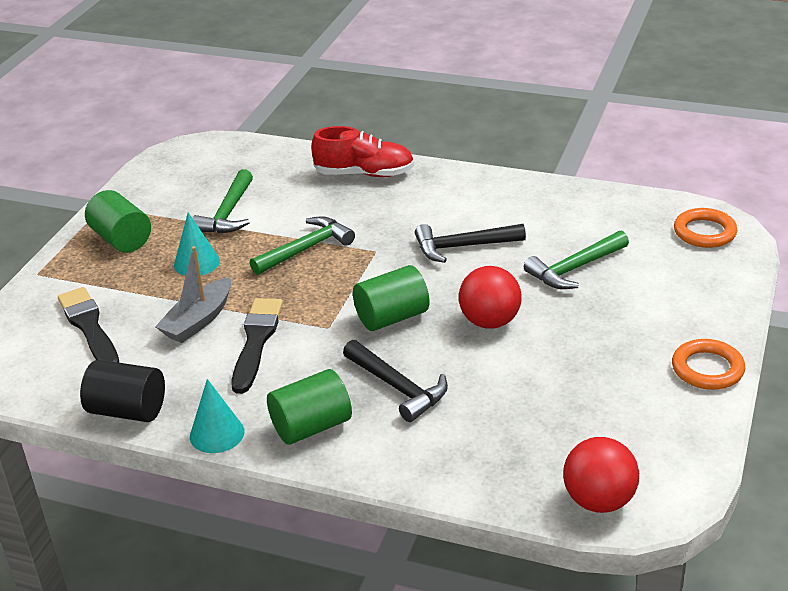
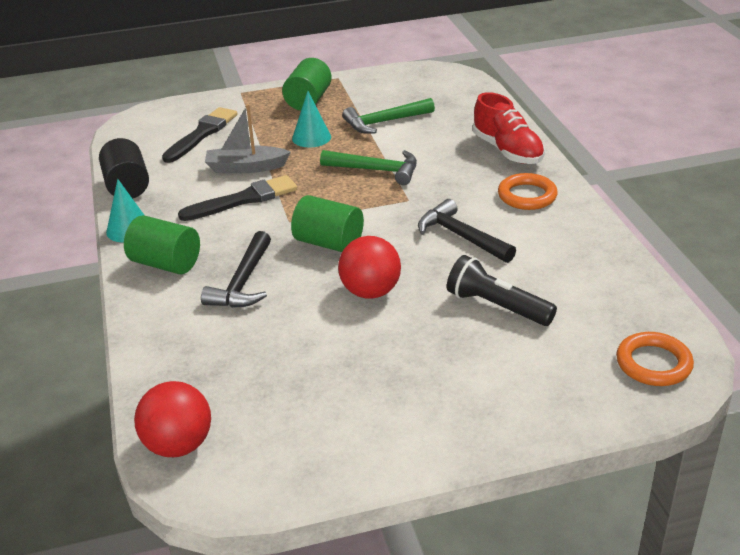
camera: 55 degrees right, 0 degrees up
green hammer [524,230,629,289] -> black flashlight [447,255,557,326]
orange ring [672,339,745,390] -> orange ring moved to [498,173,558,210]

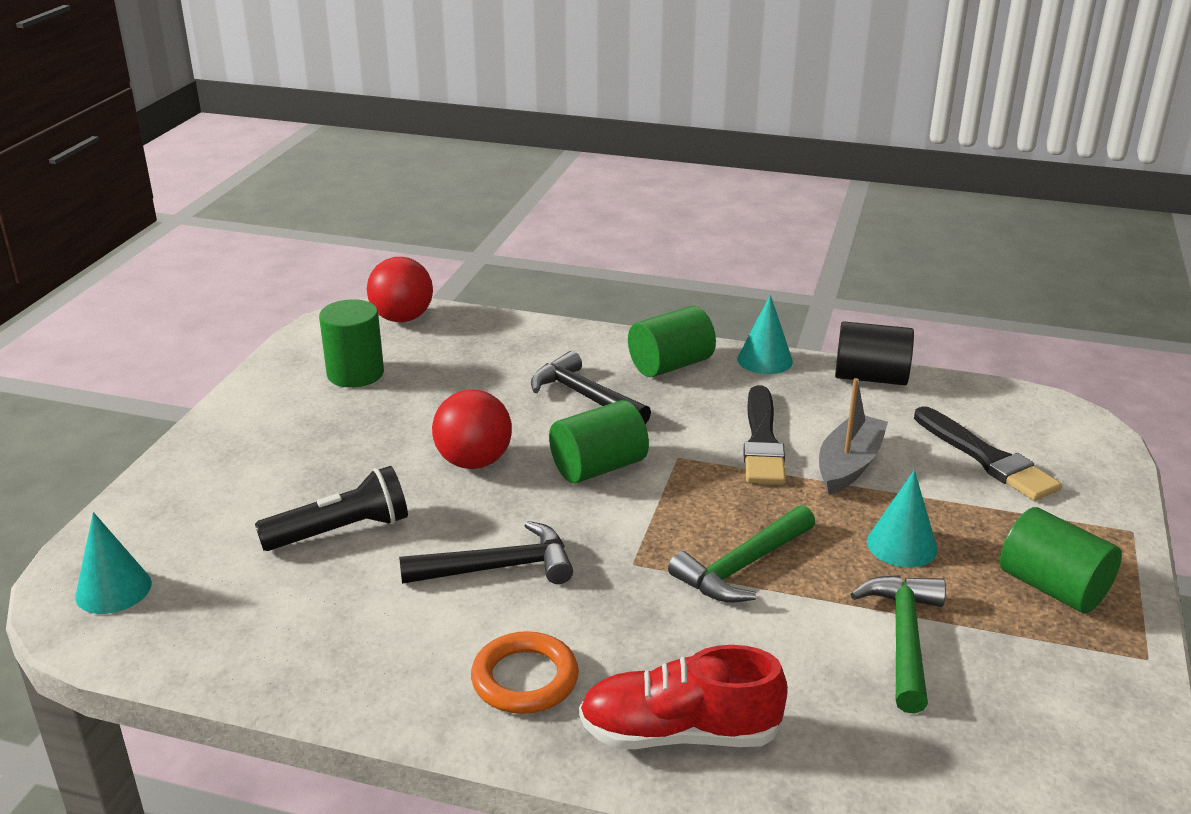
camera: 120 degrees right, 5 degrees down
orange ring [616,332,694,386] -> turquoise cone [75,512,152,614]
none -> green cylinder [319,299,384,388]

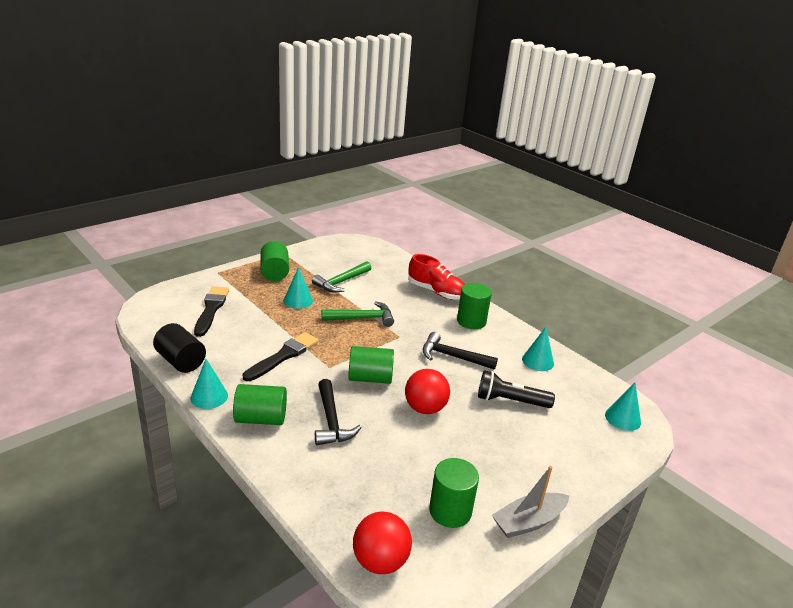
camera: 150 degrees left, 0 degrees up
orange ring [471,631,579,714] -> green cylinder [457,283,492,329]
grey boat [819,378,888,495] -> grey boat moved to [492,466,570,538]
none -> turquoise cone [522,327,554,371]

